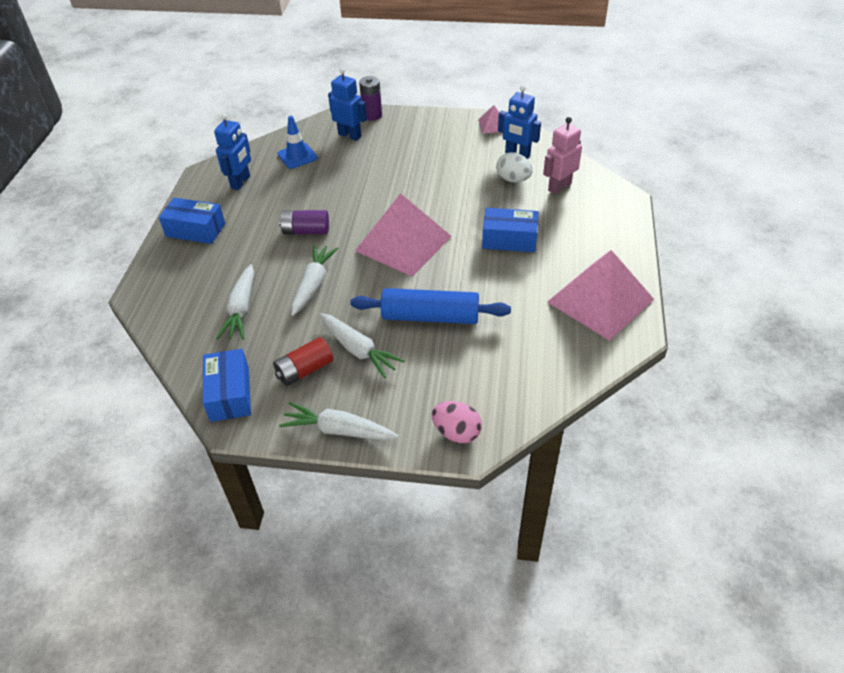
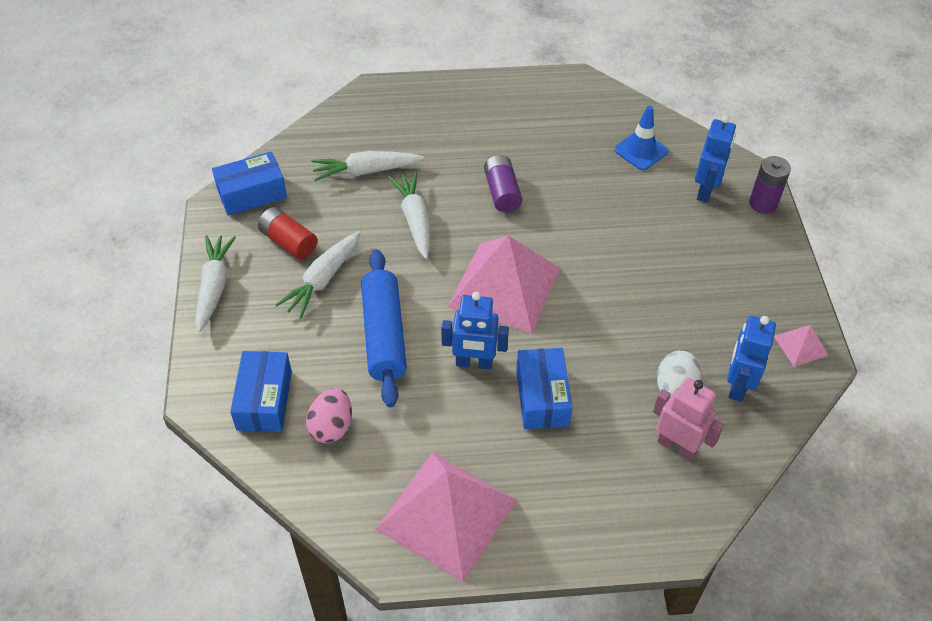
camera: 75 degrees right, 5 degrees up
blue box [159,198,225,244] -> blue box moved to [230,351,292,432]
blue robot [214,114,251,190] -> blue robot moved to [441,292,509,369]
white carrot [291,244,338,316] -> white carrot turned 105 degrees counterclockwise [388,171,430,259]
pink egg [432,401,482,443] -> pink egg moved to [306,388,352,443]

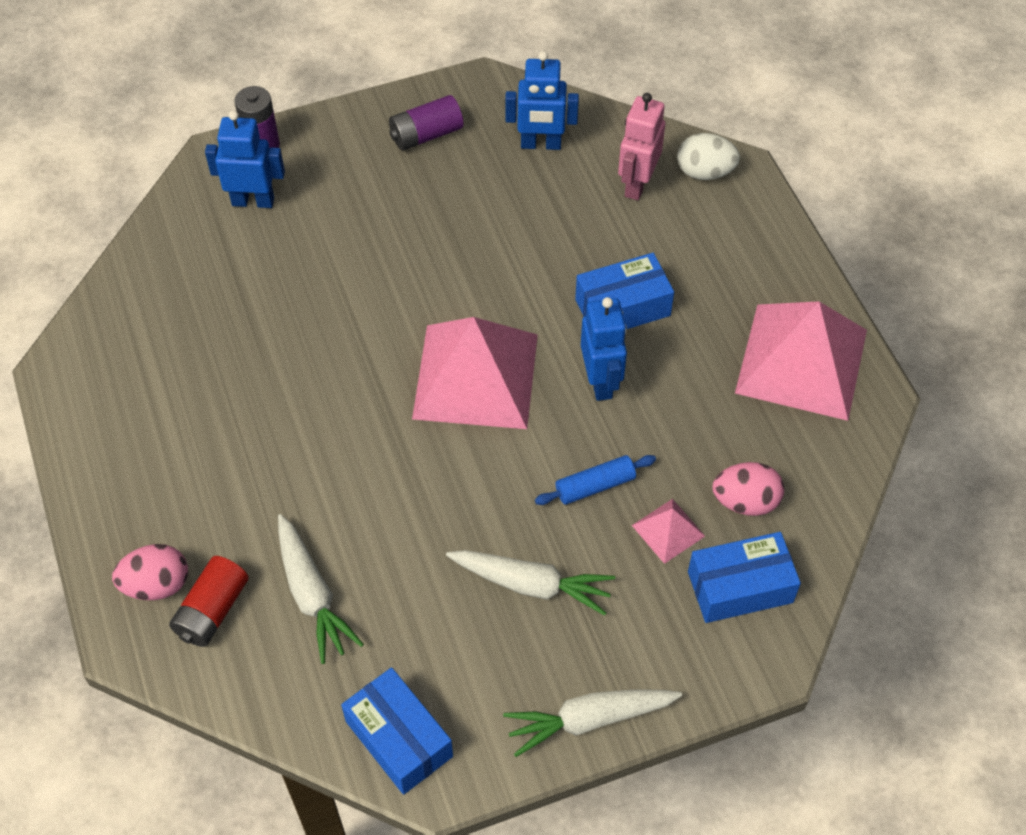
camera: 105 degrees left, 5 degrees up
red battery [258,207,317,260] -> red battery moved to [169,556,249,647]
blue rolling pin [361,250,407,407] -> blue rolling pin [535,455,656,505], size x0.53
white carrot [388,171,430,259] -> none
purple battery [484,155,522,212] -> purple battery moved to [389,95,464,150]
blue traffic cone [614,106,669,170] -> none
white egg [657,351,701,397] -> white egg moved to [677,133,740,180]
pink pyramid [774,325,829,367] -> pink pyramid moved to [632,499,705,564]
none -> pink egg [112,544,188,600]

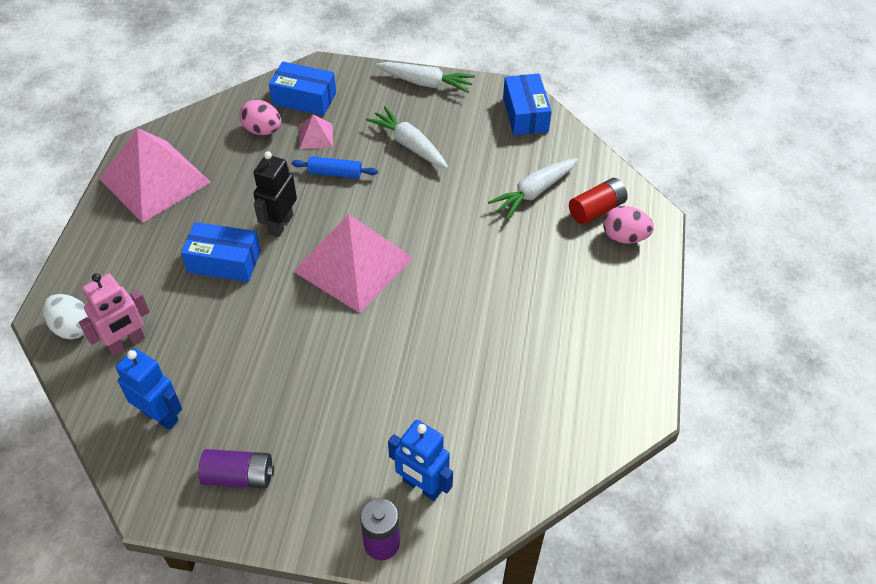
camera: 150 degrees left, 5 degrees down
white carrot [278,514,364,664] -> white carrot turned 135 degrees counterclockwise [488,158,578,219]
blue robot [581,297,627,401] -> black robot [254,151,297,237]

